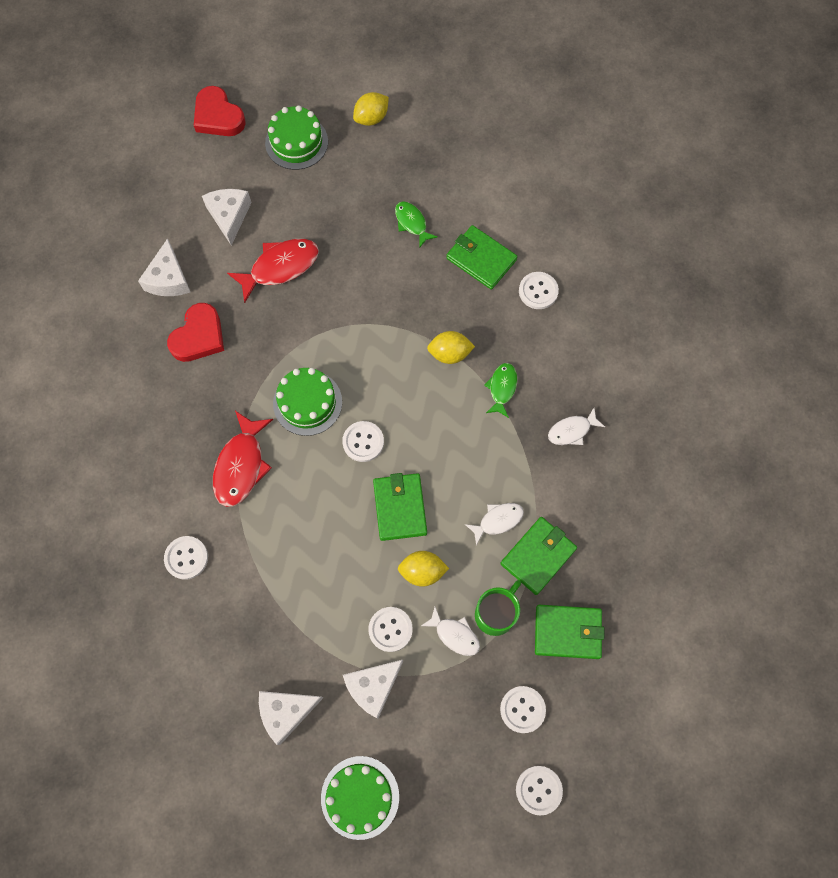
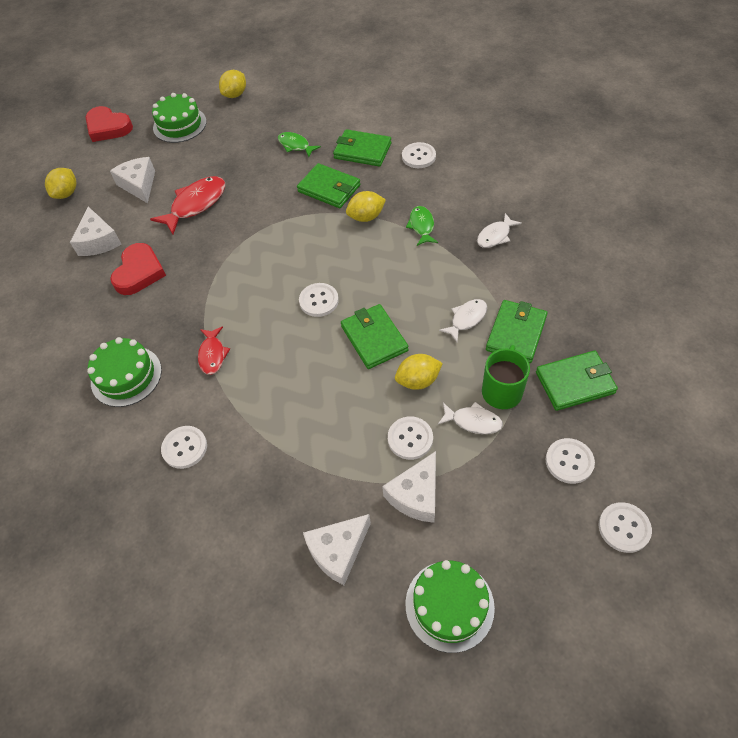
camera: 15 degrees left, 15 degrees down
red fish [213,411,273,507] -> red fish [198,326,230,375], size x0.59
green cake [273,368,342,436] -> green cake moved to [87,337,162,407]
none -> yellow lemon [45,168,76,199]
none -> green wallet [297,163,360,208]

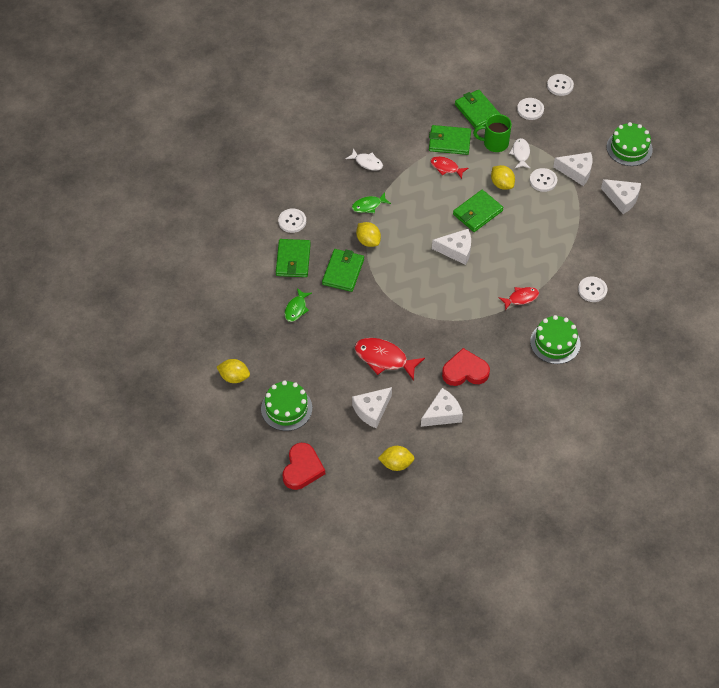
camera: 110 degrees left, 0 degrees up
white button [299,283,339,317] -> white cheese [432,229,471,265]
white fish [439,299,487,342] -> red fish [430,156,469,179]

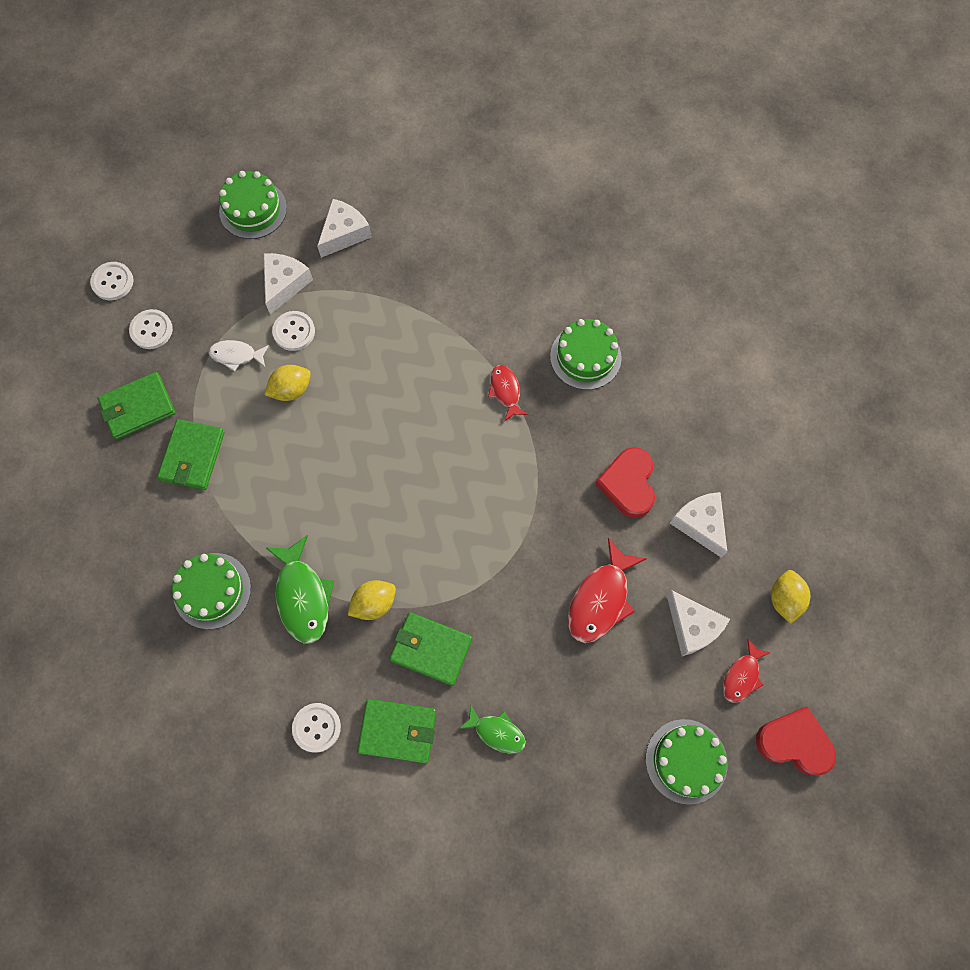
camera: 85 degrees left, 15 degrees up
yellow lemon [217,359,250,383] -> none
white fish [346,148,383,171] -> green cake [172,553,251,629]
green fish [352,192,391,213] -> green fish [266,535,334,644], size x1.69
red fish [430,156,469,179] -> red fish moved to [723,638,771,703]
white cheese [432,229,471,265] -> none
green wallet [453,190,503,232] -> none
green mug [473,114,512,152] -> none
white button [578,277,608,302] -> none

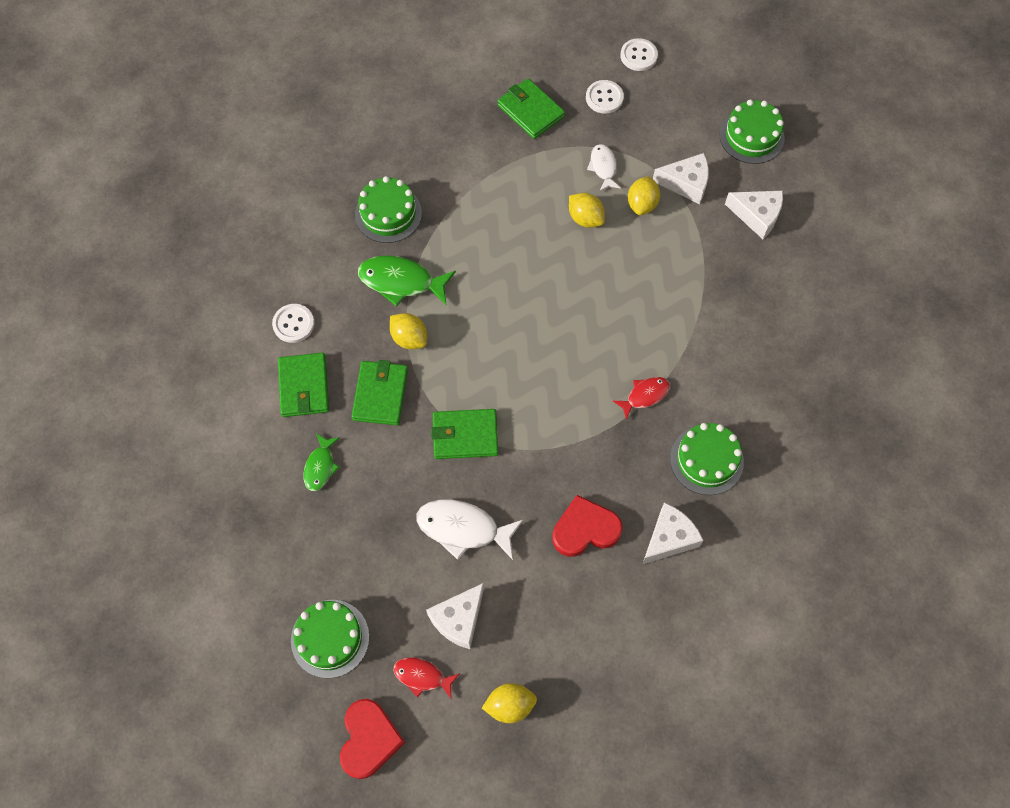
camera: 75 degrees right, 5 degrees down
green wallet [157,419,225,490] -> green wallet moved to [431,409,498,459]
green fish [266,535,334,644] -> green fish turned 45 degrees clockwise [358,256,456,307]
white button [272,311,315,351] -> yellow lemon [628,176,660,215]
red fish [568,538,647,643] -> white fish [416,499,523,560]
white cheese [670,492,727,558] -> white cheese moved to [643,502,704,564]

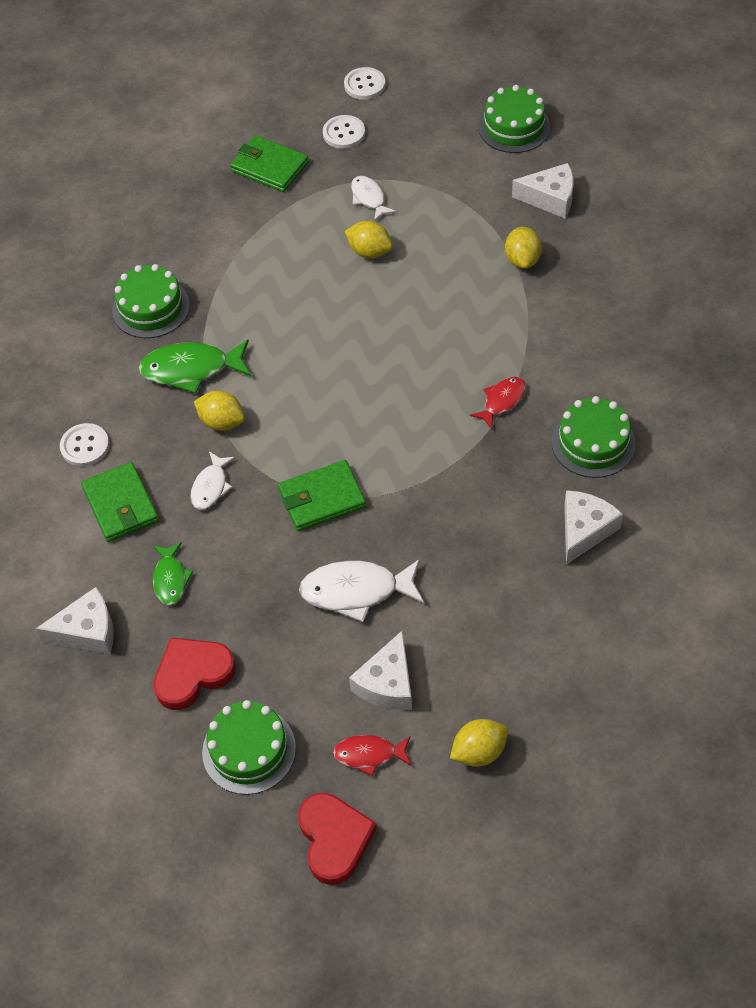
camera: 15 degrees left, 10 degrees down
green wallet [352,360,408,425] -> white fish [190,451,235,510]
red heart [552,495,623,557] -> red heart moved to [153,638,236,710]
yellow lemon [628,176,660,215] -> yellow lemon moved to [505,227,542,269]
white cheese [653,153,709,204] -> white cheese moved to [36,587,114,654]

